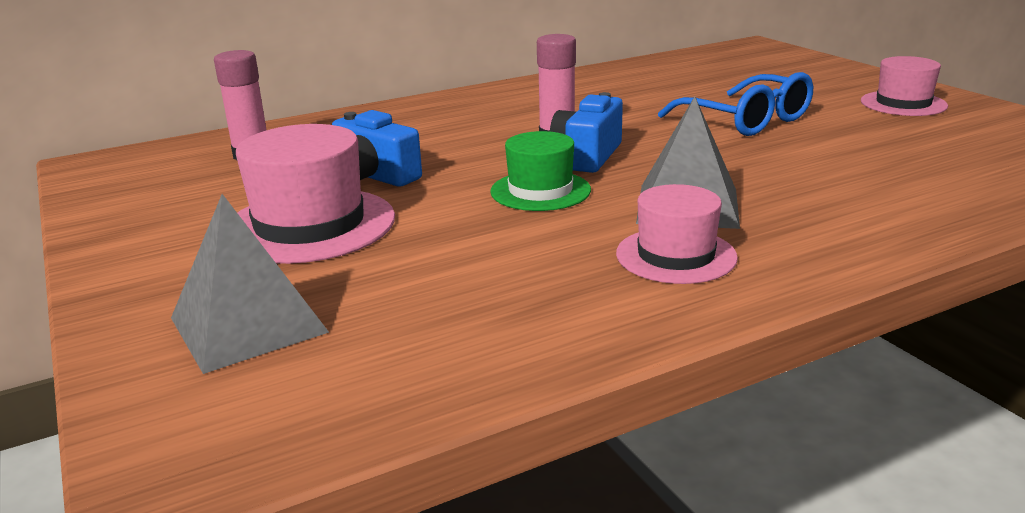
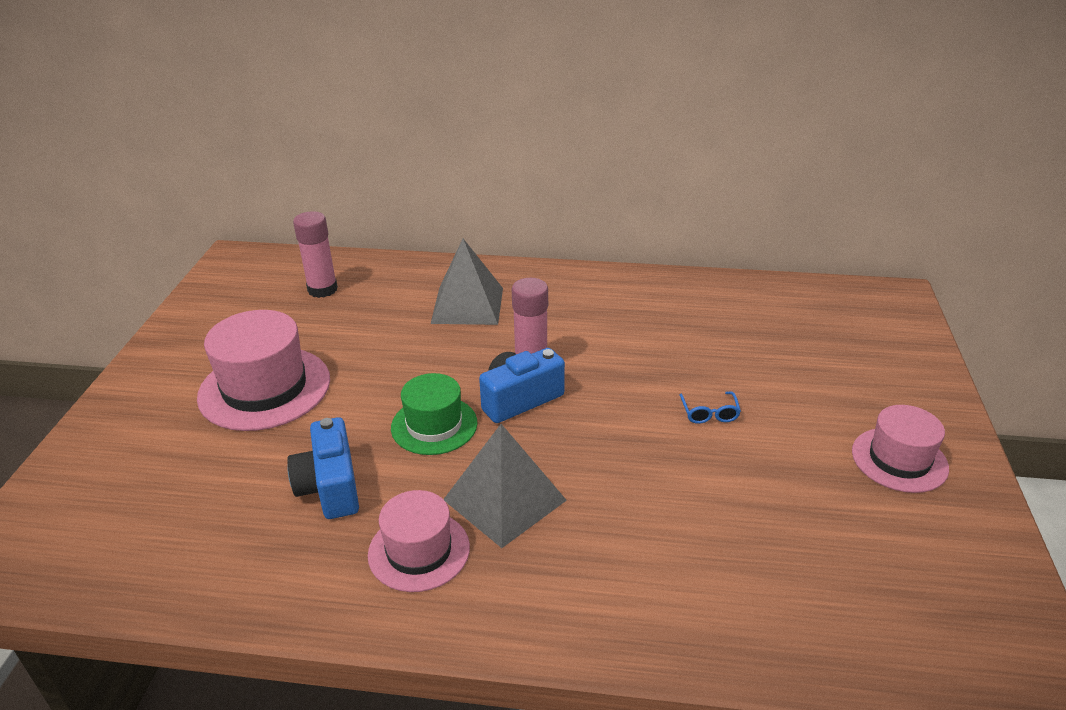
camera: 35 degrees right, 10 degrees up
grey pyramid [171,194,329,374] -> grey pyramid moved to [430,239,503,325]
blue camera [332,110,422,187] -> blue camera moved to [287,417,359,519]
blue glasses [658,72,813,136] -> blue glasses [680,391,741,424], size x0.43

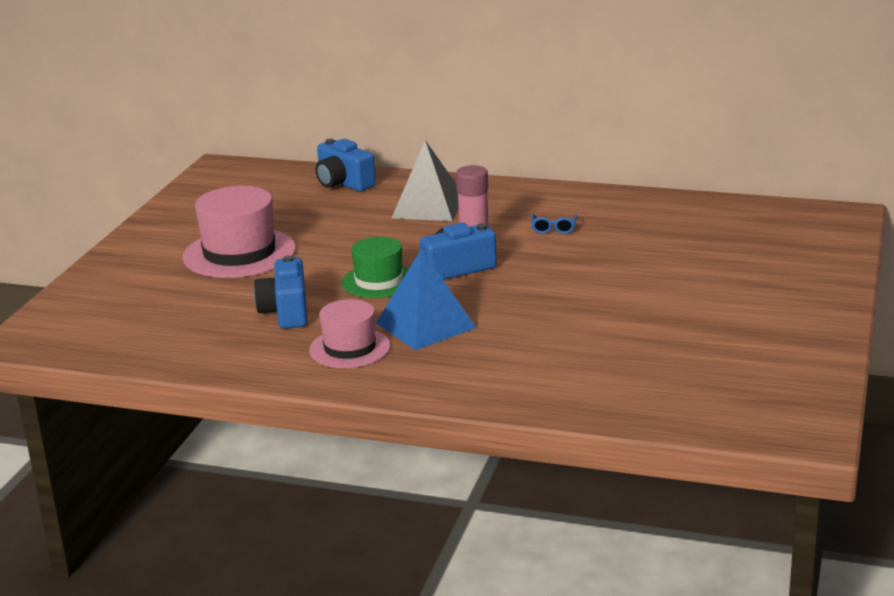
camera: 10 degrees right, 10 degrees down
pink glue stick [293,211,338,298] -> none
grey pyramid [443,424,567,548] -> blue pyramid [376,249,476,350]
blue glasses [680,391,741,424] -> blue glasses moved to [531,214,577,234]
pink hat [852,405,949,493] -> none
none -> blue camera [316,139,376,191]

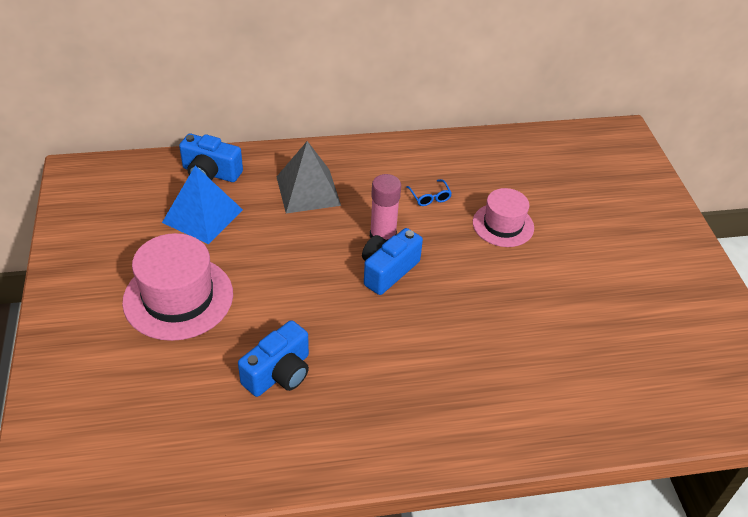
camera: 30 degrees left, 20 degrees up
blue camera [254,256,307,329] -> blue camera turned 105 degrees counterclockwise [238,320,309,397]
pink hat [309,299,391,368] -> pink hat moved to [473,188,534,247]
green hat [341,237,409,298] -> none
blue pyramid [376,249,476,350] -> blue pyramid moved to [162,166,243,244]

